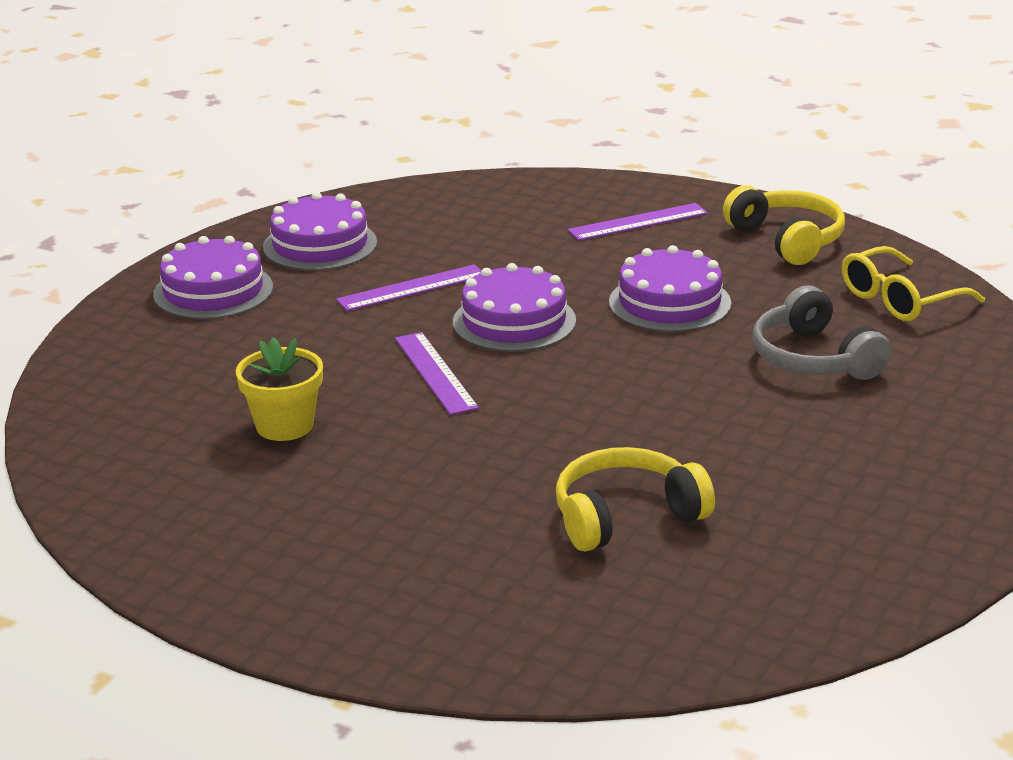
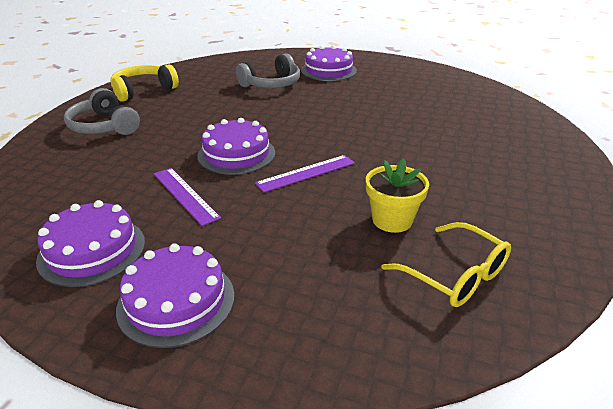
camera: 100 degrees left, 5 degrees up
yellow headphones [556,447,715,552] -> none
purple ruler [568,203,708,241] -> grey headphones [64,88,140,135]
purple cake [609,245,731,332] -> purple cake moved to [301,45,357,81]
yellow glasses [842,246,985,321] -> yellow glasses moved to [382,222,511,307]

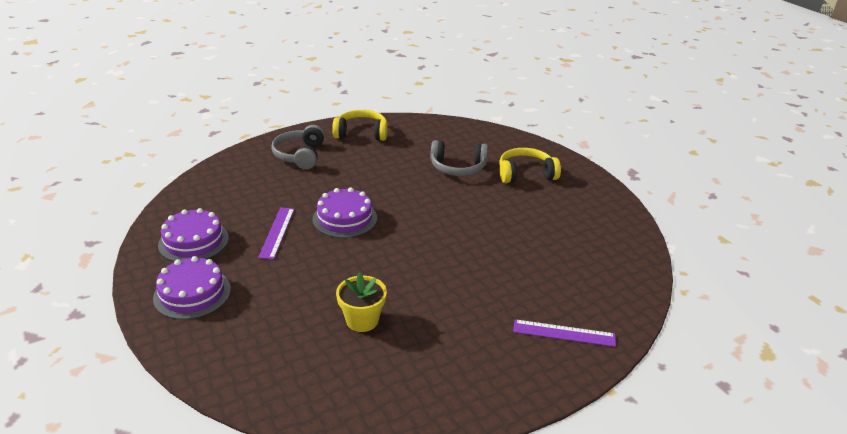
camera: 40 degrees right, 0 degrees up
purple ruler [255,155,355,193] -> purple ruler moved to [513,319,616,347]
purple cake [301,45,357,81] -> yellow headphones [499,148,561,183]
yellow glasses [382,222,511,307] -> none

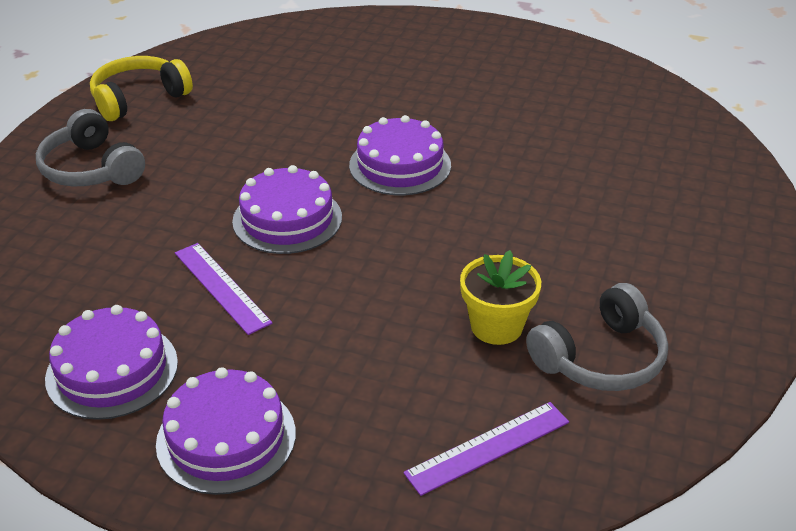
camera: 40 degrees left, 5 degrees up
grey headphones [431,140,488,176] -> grey headphones moved to [526,283,668,391]
yellow headphones [499,148,561,183] -> none
purple ruler [513,319,616,347] -> purple ruler moved to [403,402,569,496]
none -> purple cake [349,115,451,195]

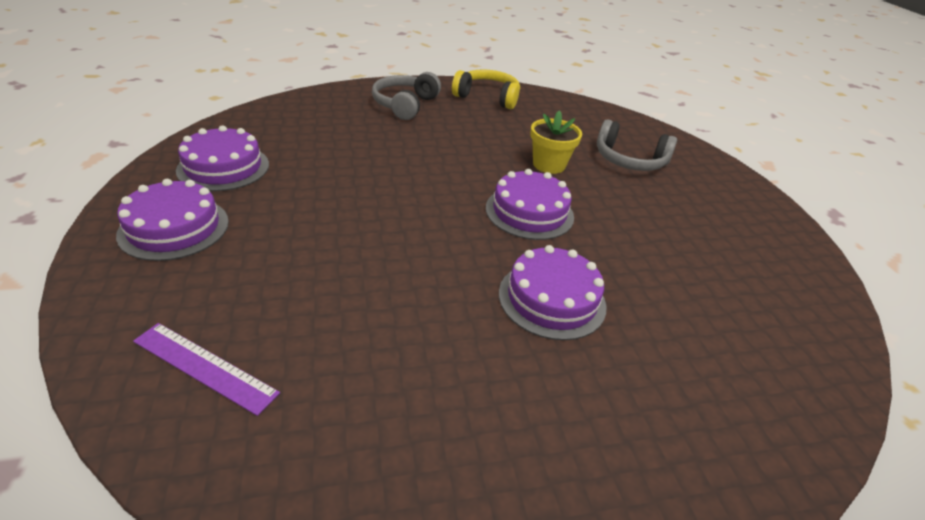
camera: 55 degrees right, 0 degrees up
purple ruler [175,243,273,335] -> none
purple cake [232,165,342,254] -> purple cake moved to [499,245,606,340]
yellow flower pot [460,250,541,345] -> yellow flower pot moved to [530,110,582,174]
grey headphones [526,283,668,391] -> grey headphones moved to [597,119,677,171]

